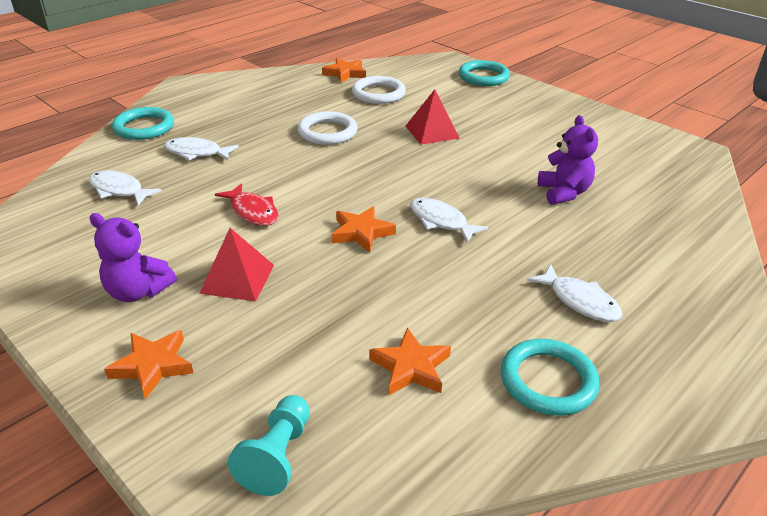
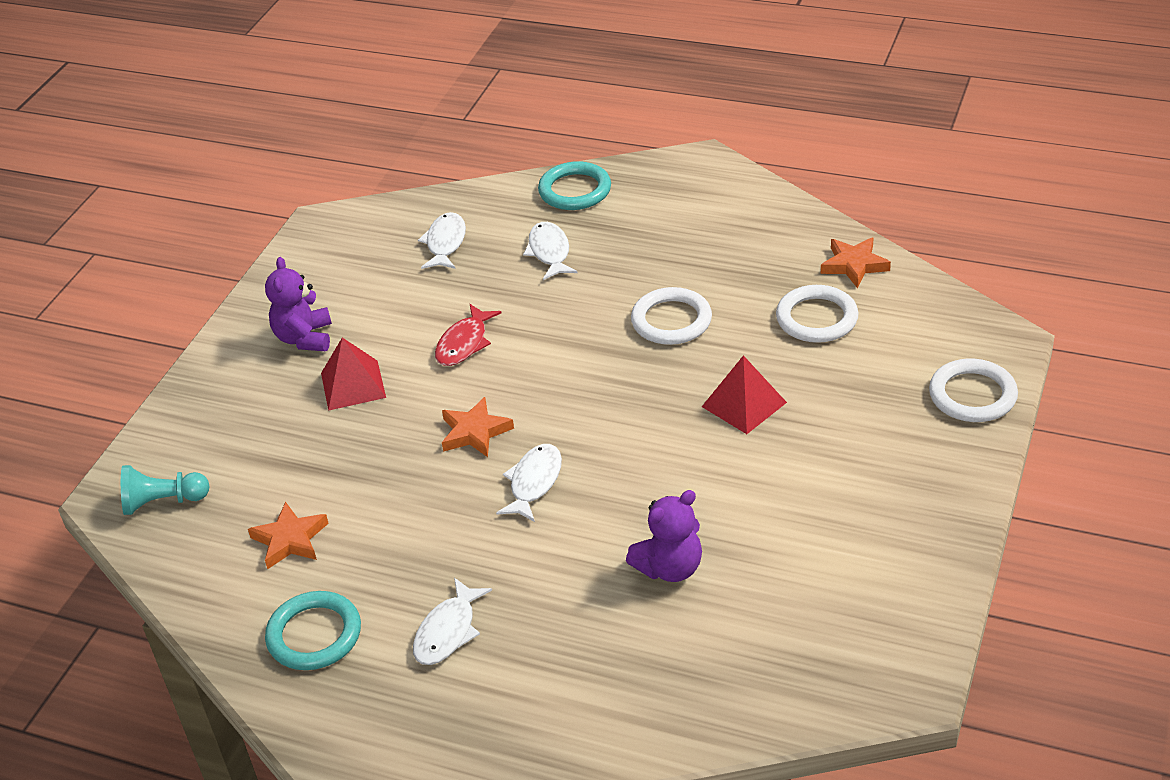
camera: 70 degrees right, 5 degrees up
orange star [104,330,193,400] -> none
turquoise ring [459,60,510,86] -> white ring [929,358,1018,422]

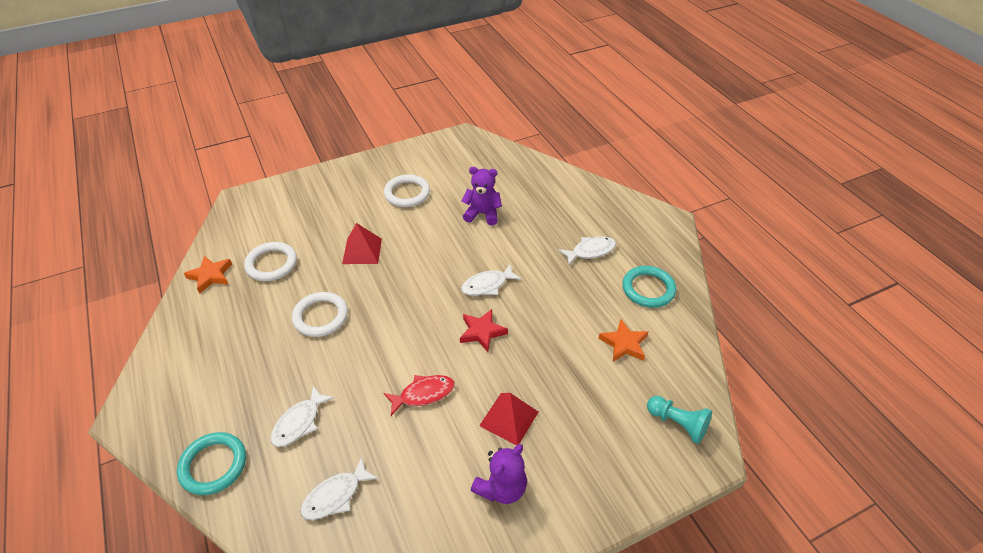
camera: 140 degrees left, 5 degrees up
orange star [442,397,514,457] -> red star [460,309,508,352]
white ring [929,358,1018,422] -> white ring moved to [384,174,430,207]

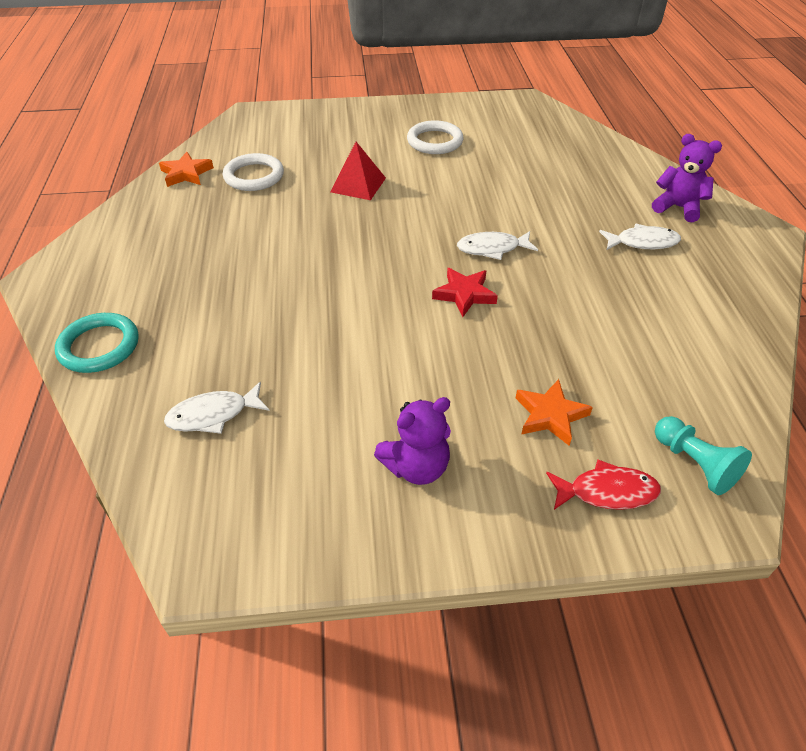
camera: 20 degrees right, 0 degrees up
white fish [271,386,334,447] -> none
white ring [292,292,348,337] -> none
red fish [383,375,455,416] -> red fish moved to [546,460,661,510]
purple teddy bear [461,167,502,225] -> purple teddy bear moved to [652,134,722,222]
red pyramid [479,393,538,445] -> none
orange star [598,319,648,362] -> orange star moved to [516,379,593,446]
turquoise ring [622,266,676,308] -> none

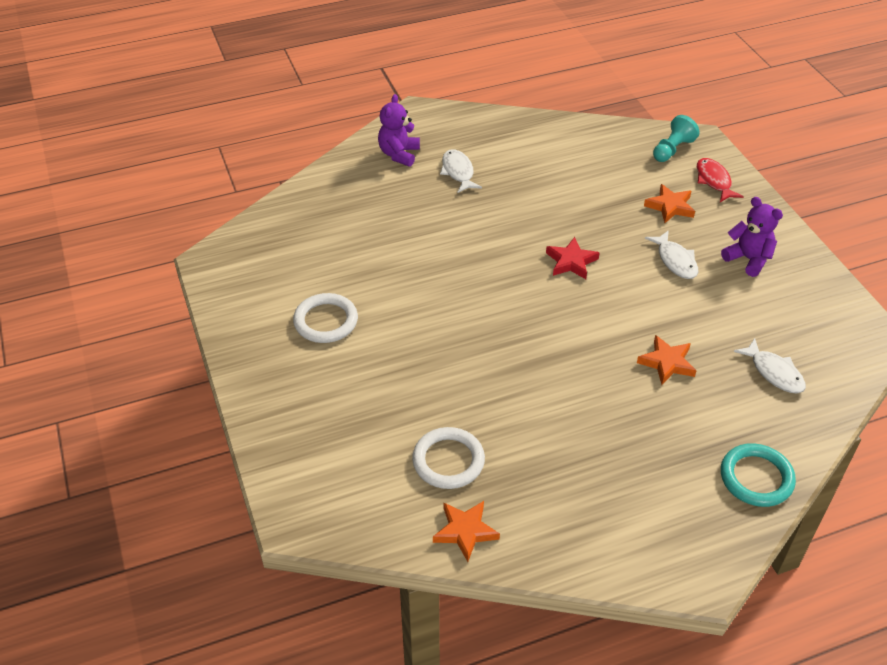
camera: 105 degrees left, 0 degrees up
red pyramid [330,142,386,200] -> none
white fish [457,231,538,260] -> white fish moved to [645,230,698,279]
none -> orange star [637,335,697,385]

